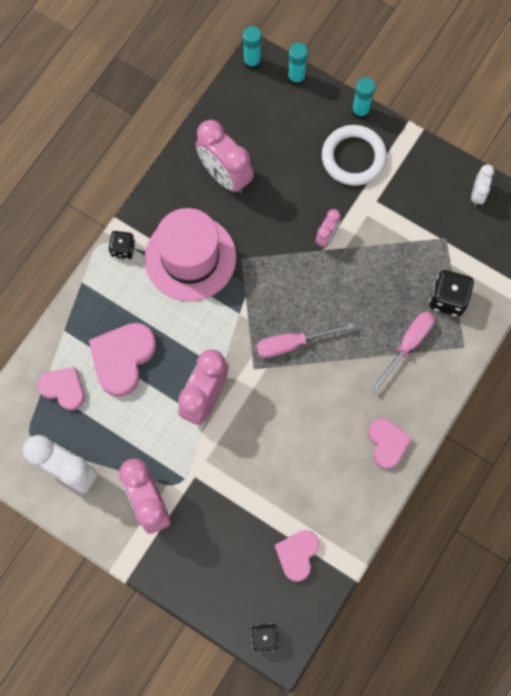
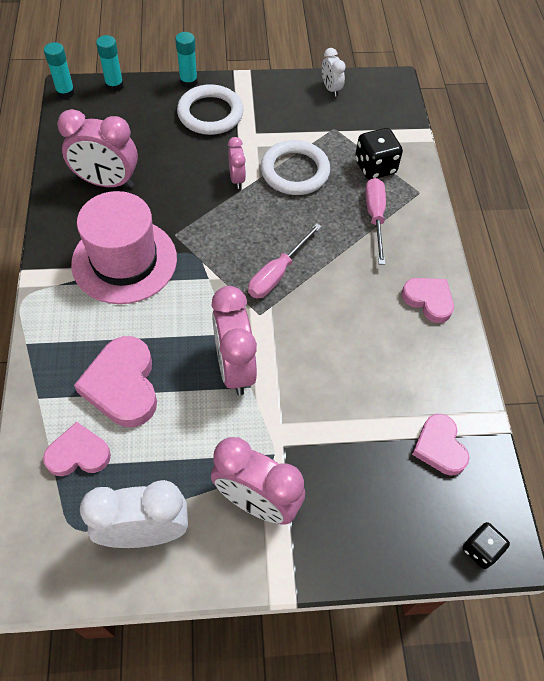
camera: 40 degrees left, 15 degrees down
black dice [108,231,135,259] -> none
none -> white ring [261,140,330,195]

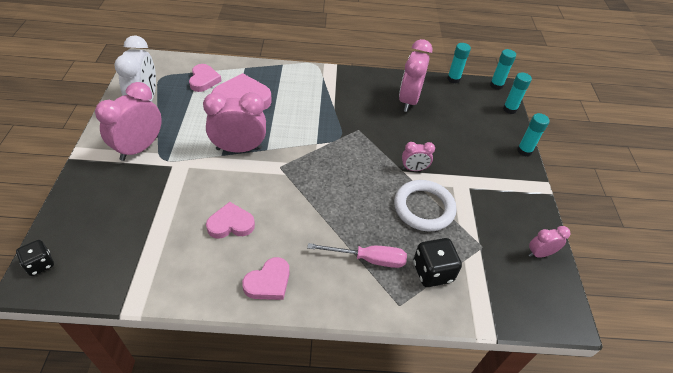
camera: 95 degrees right, 10 degrees down
pink hat [71,191,177,304] -> none
white ring [177,84,243,135] -> none
pink screwdriver [248,223,322,298] -> none
white clock [322,48,345,97] -> pink clock [529,226,571,258]
pink heart [412,414,469,476] -> pink heart moved to [206,202,255,239]
none -> turquoise glue stick [447,43,471,84]

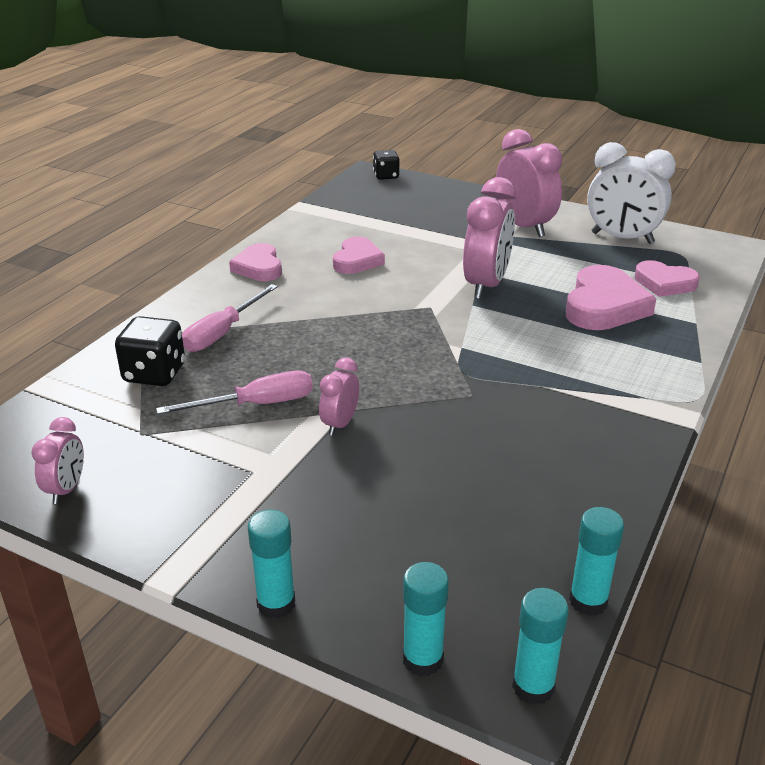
camera: 120 degrees right, 15 degrees down
white ring [394,180,457,232] -> pink screwdriver [156,370,313,414]
pink clock [399,39,433,112] -> none

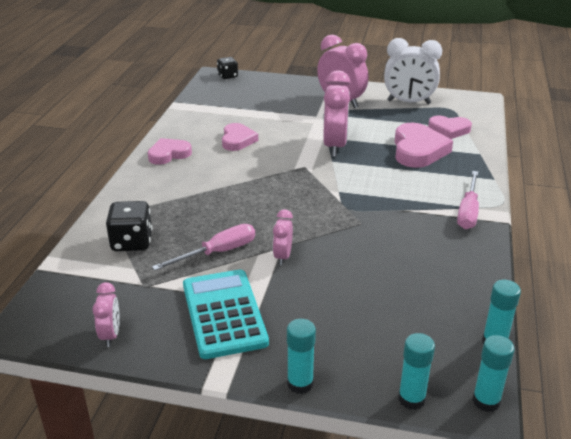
camera: 15 degrees left, 0 degrees up
pink screwdriver [182,284,278,352] -> pink screwdriver moved to [457,171,479,229]
pink heart [229,243,282,281] -> pink heart turned 90 degrees clockwise [148,138,192,165]
none -> turquoise calculator [183,269,269,359]

